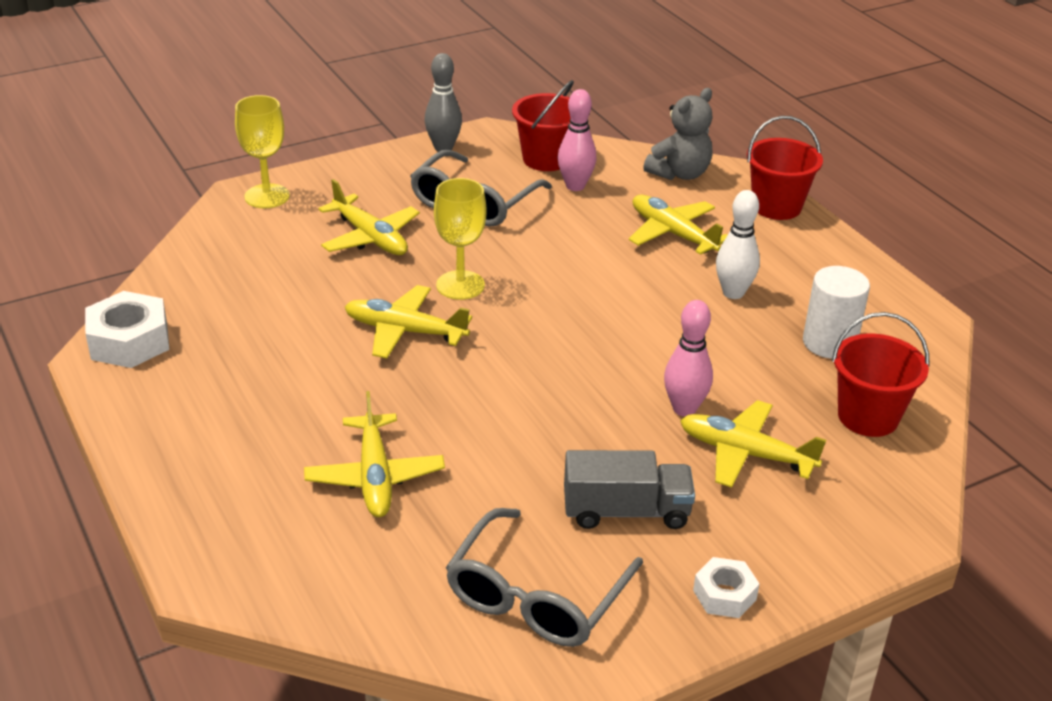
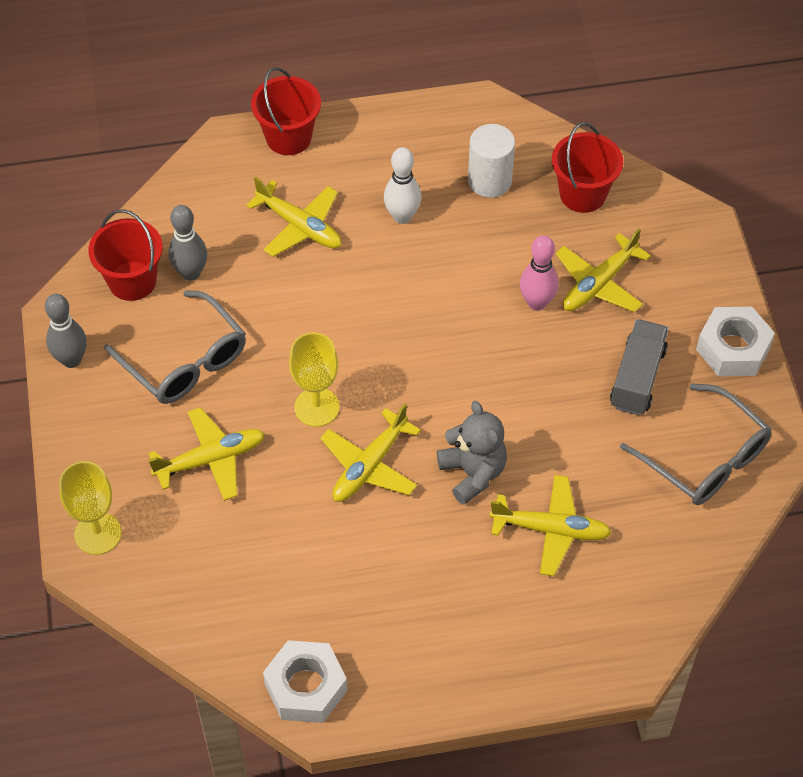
camera: 70 degrees left, 20 degrees up
pink bowling pin [558,89,596,191] -> grey bowling pin [169,205,207,281]
yellow plane [629,195,727,255] -> yellow plane turned 120 degrees counterclockwise [246,176,342,257]
grey teddy bear [643,88,712,180] -> grey teddy bear moved to [437,401,507,505]
white nut [693,557,759,618] -> white nut [696,307,775,376], size x1.67

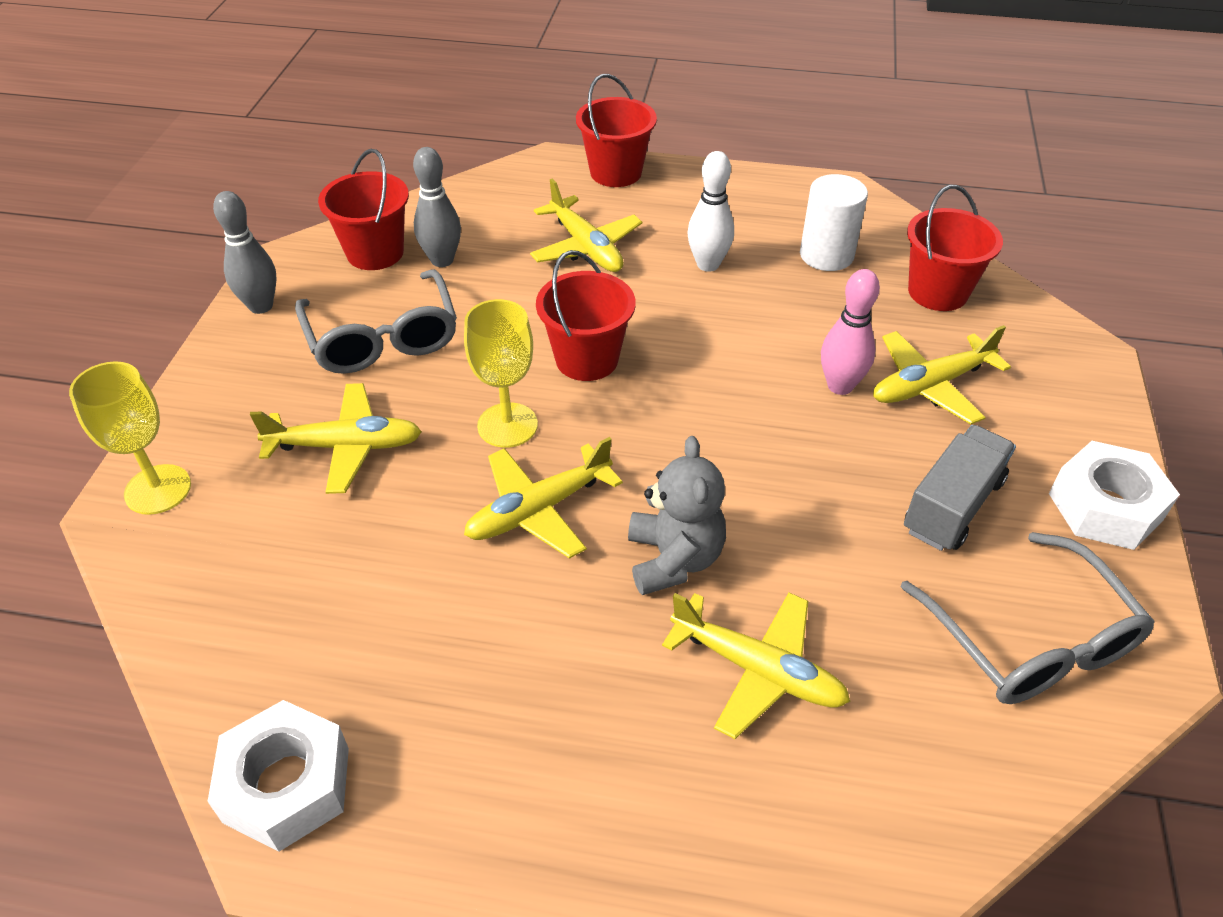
camera: 20 degrees right, 10 degrees down
none -> red bucket [536,250,636,381]

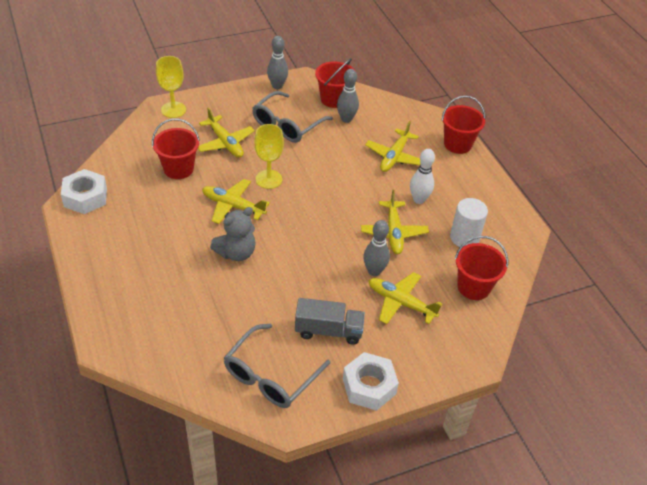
camera: 55 degrees right, 0 degrees up
red bucket [536,250,636,381] -> red bucket moved to [152,118,200,179]
yellow plane [662,593,851,739] -> yellow plane moved to [361,190,429,254]
pink bowling pin [821,269,880,395] -> grey bowling pin [363,220,390,276]

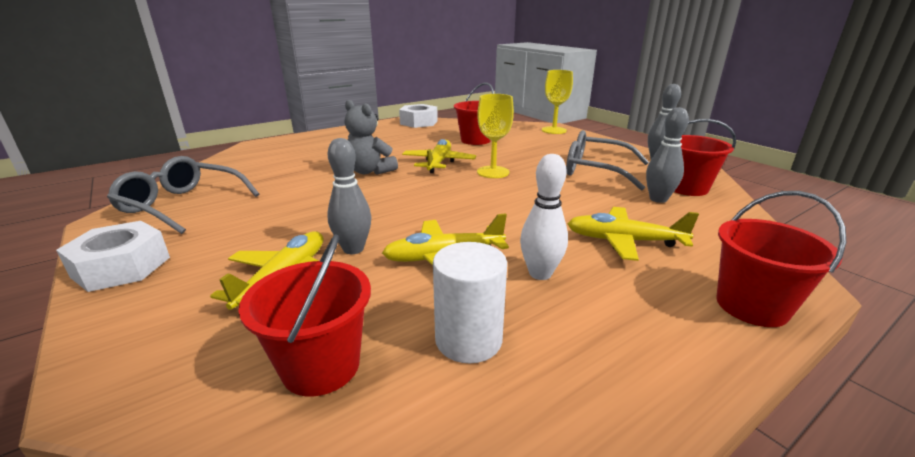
camera: 80 degrees right, 20 degrees down
yellow plane [198,107,255,157] -> none
grey truck [295,298,365,345] -> none

